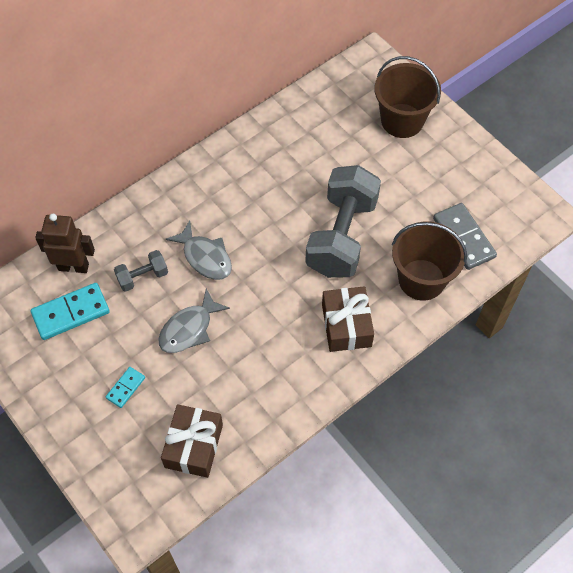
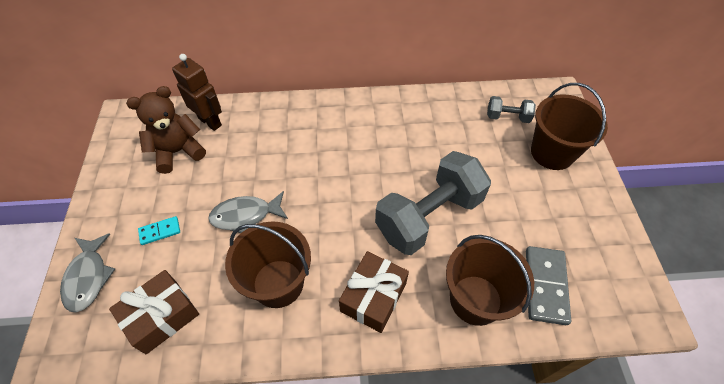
camera: 35 degrees right, 5 degrees down
turquoise domino [31,283,110,340] -> brown teddy bear [126,86,206,174]
grey dumbbell [114,250,168,292] -> grey dumbbell moved to [487,96,536,123]
grey fish [166,221,232,280] -> grey fish moved to [60,233,115,312]
none -> brown bucket [225,222,311,308]

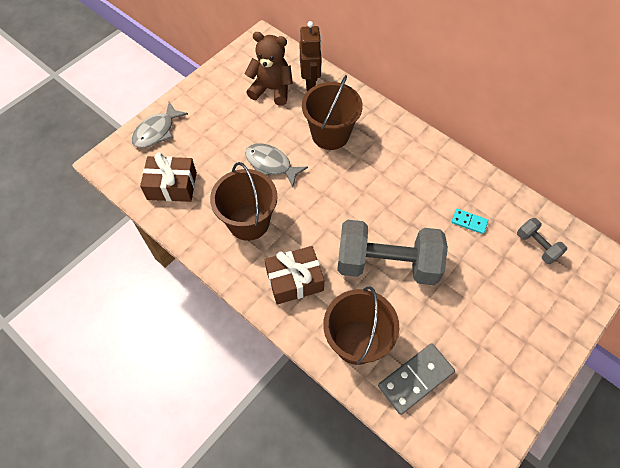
camera: 45 degrees right, 5 degrees up
turquoise domino [138,216,180,245] -> turquoise domino moved to [451,209,488,234]
brown bucket [531,83,608,170] -> brown bucket moved to [302,75,363,150]

